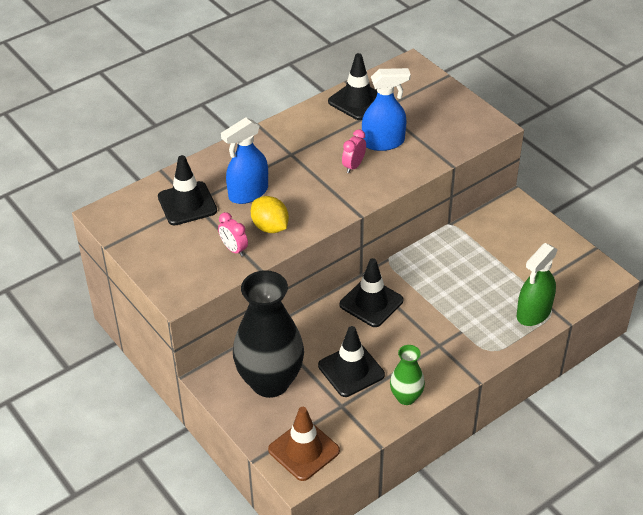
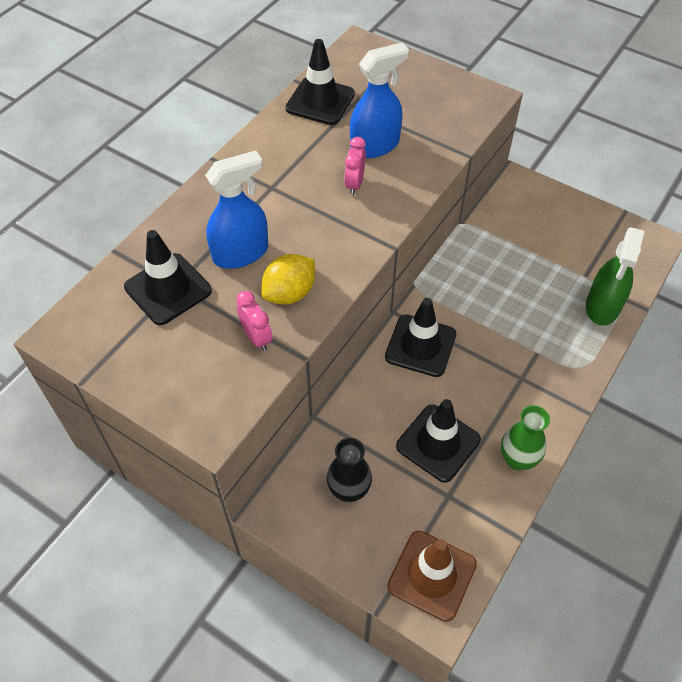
camera: 20 degrees left, 10 degrees up
pink clock [218,212,248,257] -> pink clock turned 150 degrees counterclockwise [236,291,273,351]
blue spray bottle [221,117,268,204] -> blue spray bottle turned 150 degrees counterclockwise [205,151,268,269]
black vase [233,270,304,398] -> black vase [327,438,372,502], size x0.49
yellow lemon [251,196,289,233] -> yellow lemon turned 75 degrees counterclockwise [261,254,315,304]

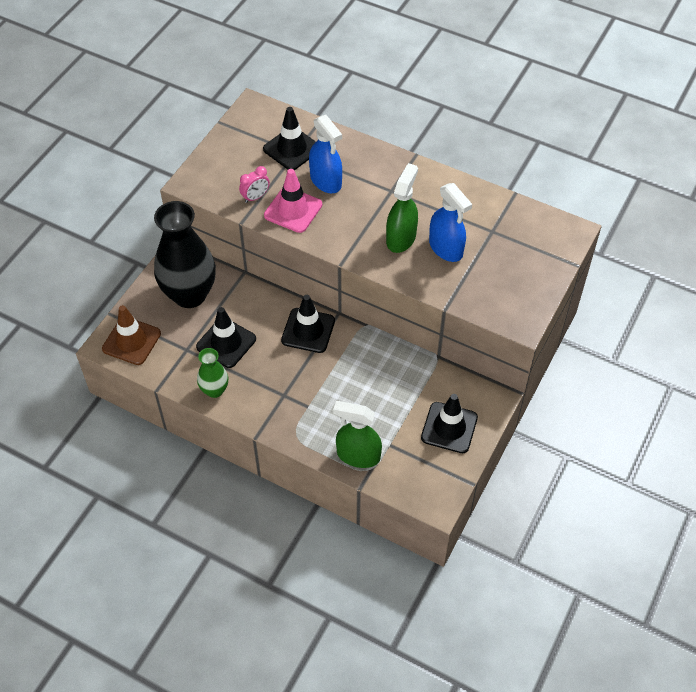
camera: 85 degrees right, 0 degrees up
yellow lemon [261,254,315,304] -> pink traffic cone [264,169,322,233]
black traffic cone [285,39,355,125] -> black traffic cone moved to [421,394,478,453]
black vase [327,438,372,502] -> black vase [154,201,216,308], size x2.04
pink clock [344,137,366,195] -> green spray bottle [386,163,418,253]

